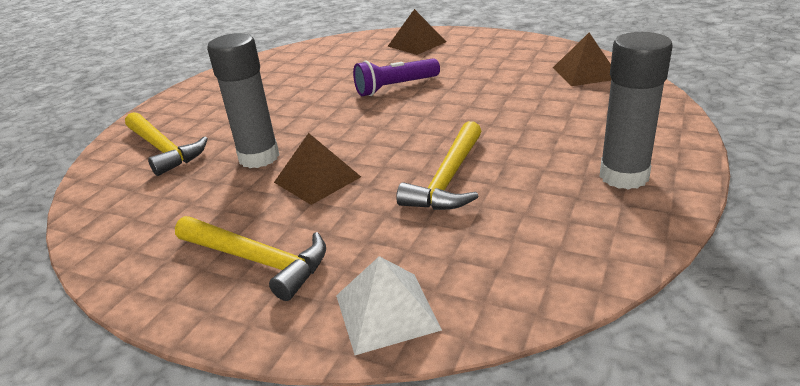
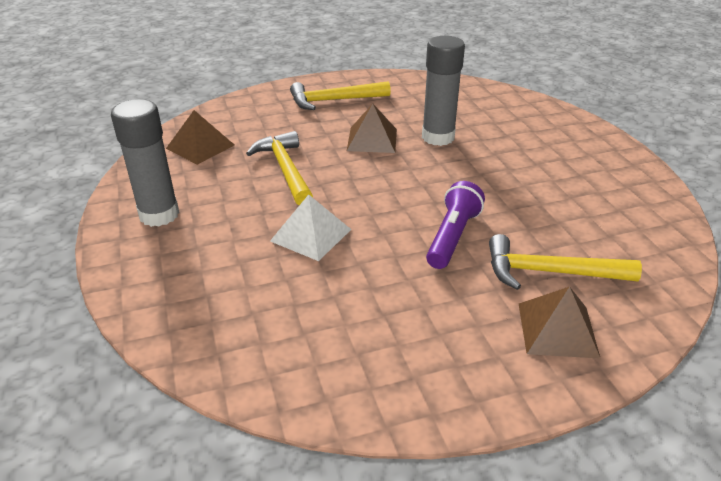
camera: 135 degrees right, 5 degrees up
yellow hammer [125,112,208,176] -> yellow hammer moved to [489,234,642,290]
white pyramid [336,256,442,355] -> white pyramid moved to [270,194,351,261]
brown pyramid [553,33,611,86] -> brown pyramid moved to [166,110,234,165]

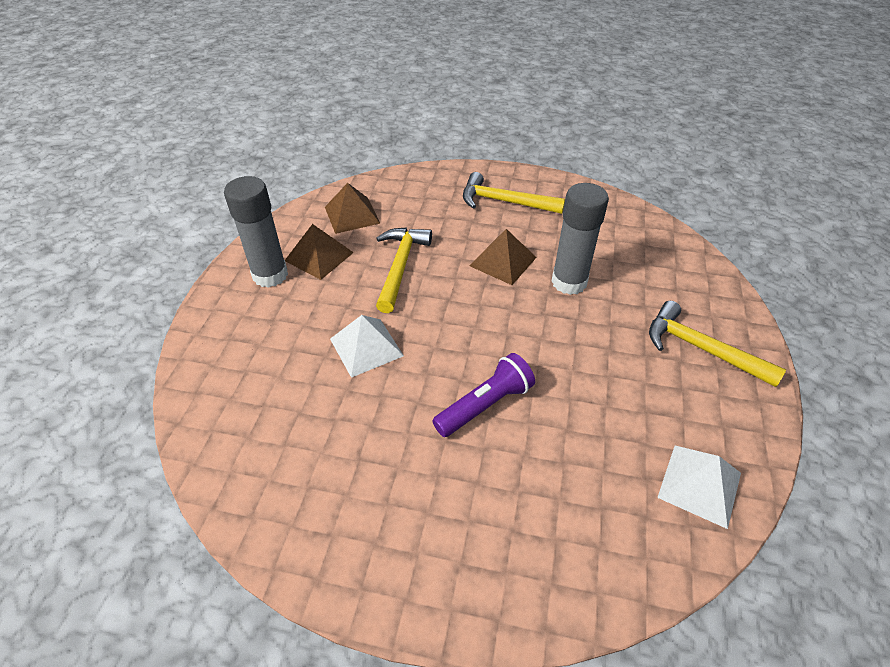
camera: 30 degrees right, 10 degrees up
yellow hammer [489,234,642,290] -> yellow hammer moved to [649,301,786,387]
brown pyramid [519,286,601,359] -> brown pyramid moved to [285,224,354,280]
none -> white pyramid [657,446,741,529]

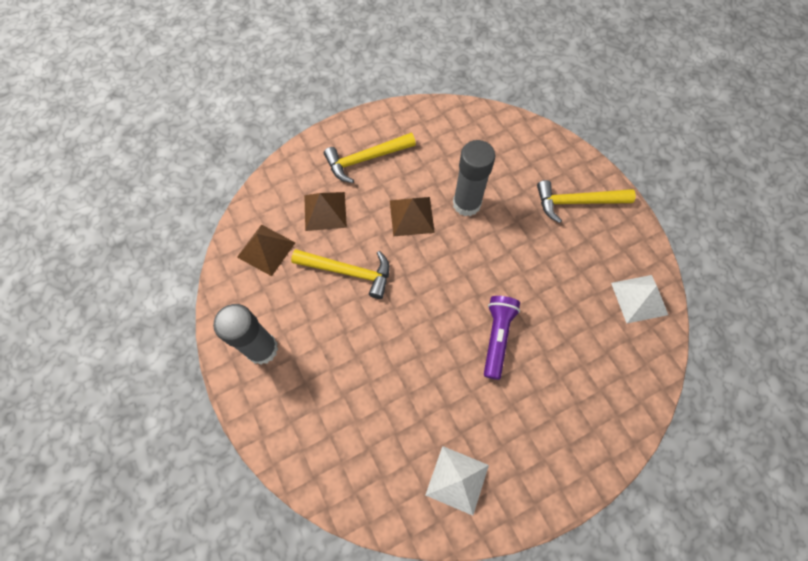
camera: 40 degrees left, 20 degrees up
brown pyramid [285,224,354,280] -> brown pyramid moved to [304,192,347,231]
white pyramid [330,315,404,378] -> white pyramid moved to [426,446,489,516]
yellow hammer [376,227,432,313] -> yellow hammer turned 135 degrees clockwise [291,249,390,299]

